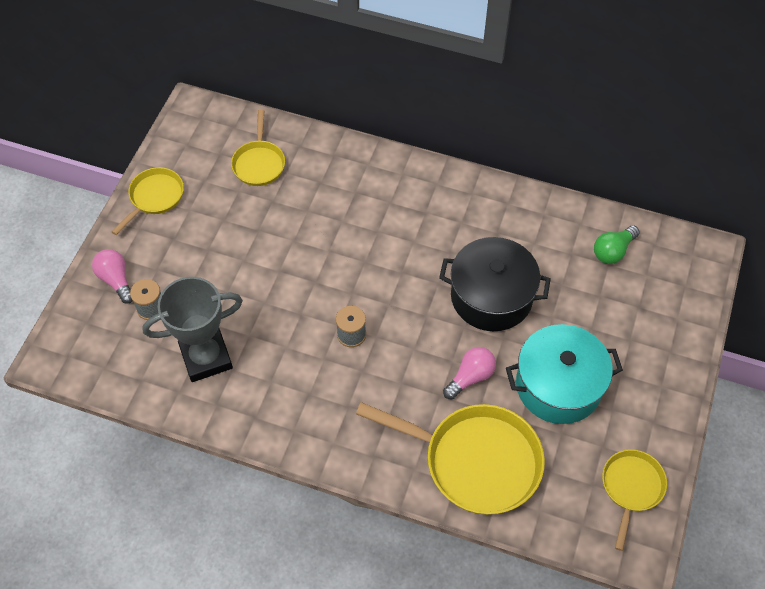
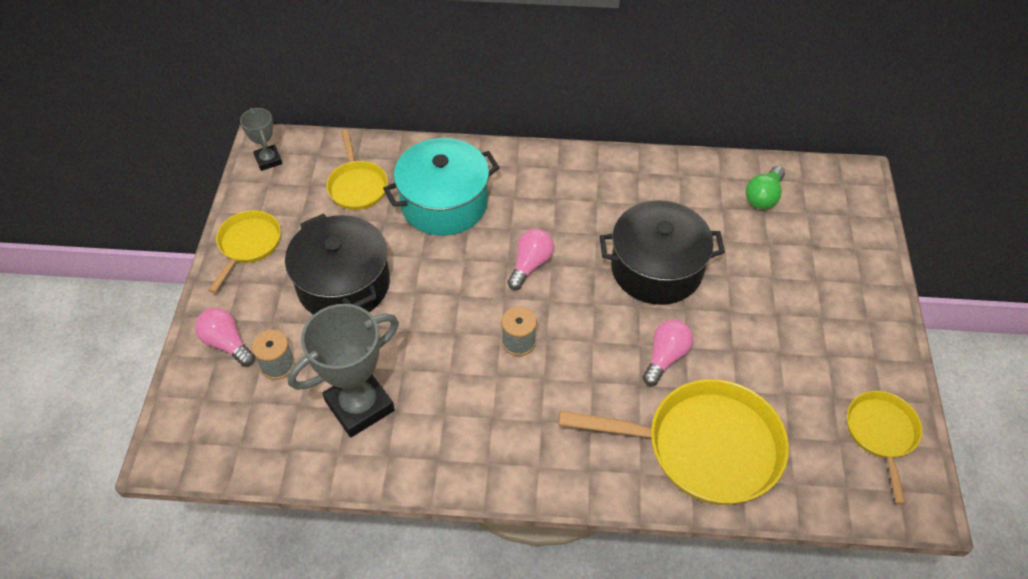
camera: 15 degrees left, 5 degrees down
turquoise pot [506,324,623,424] -> turquoise pot moved to [383,138,500,236]
none -> grey trophy [240,108,282,171]
none -> black pot [285,214,390,314]
none -> pink light bulb [507,229,554,290]

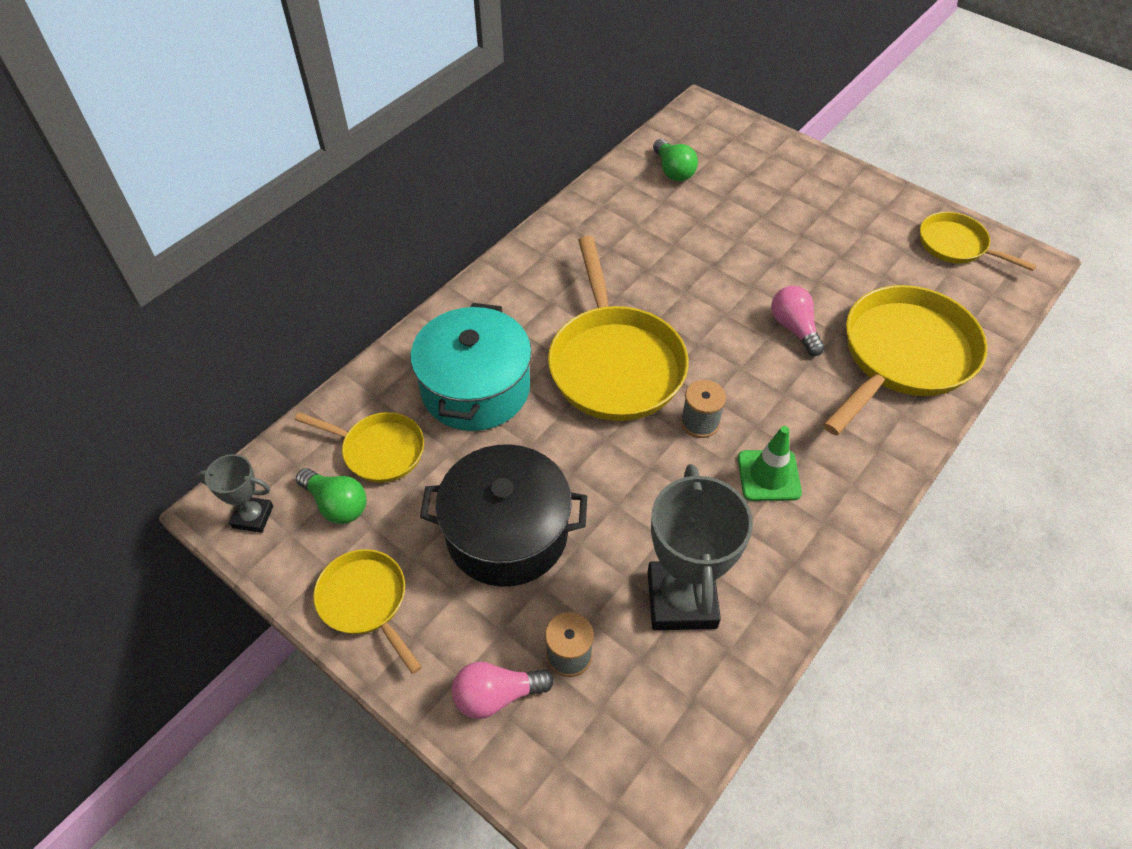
camera: 55 degrees left, 0 degrees up
pink light bulb [507,229,554,290] -> yellow pan [548,236,689,421]
black pot [600,200,725,305] -> none
none -> green light bulb [296,468,366,524]
none -> green traffic cone [738,426,802,501]

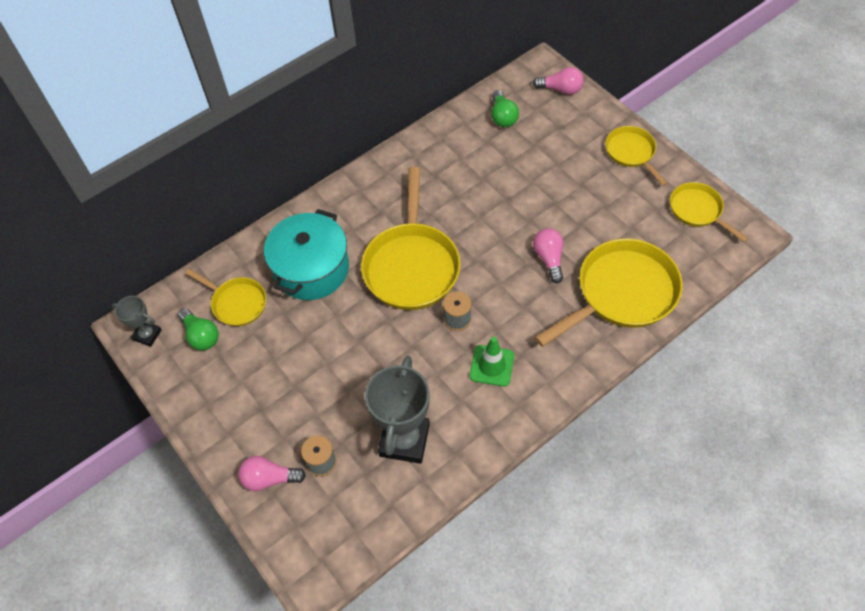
camera: 15 degrees right, 5 degrees up
yellow pan [313,549,422,674] -> yellow pan moved to [606,126,668,186]
black pot [420,444,587,587] -> none
none -> pink light bulb [533,67,584,95]

